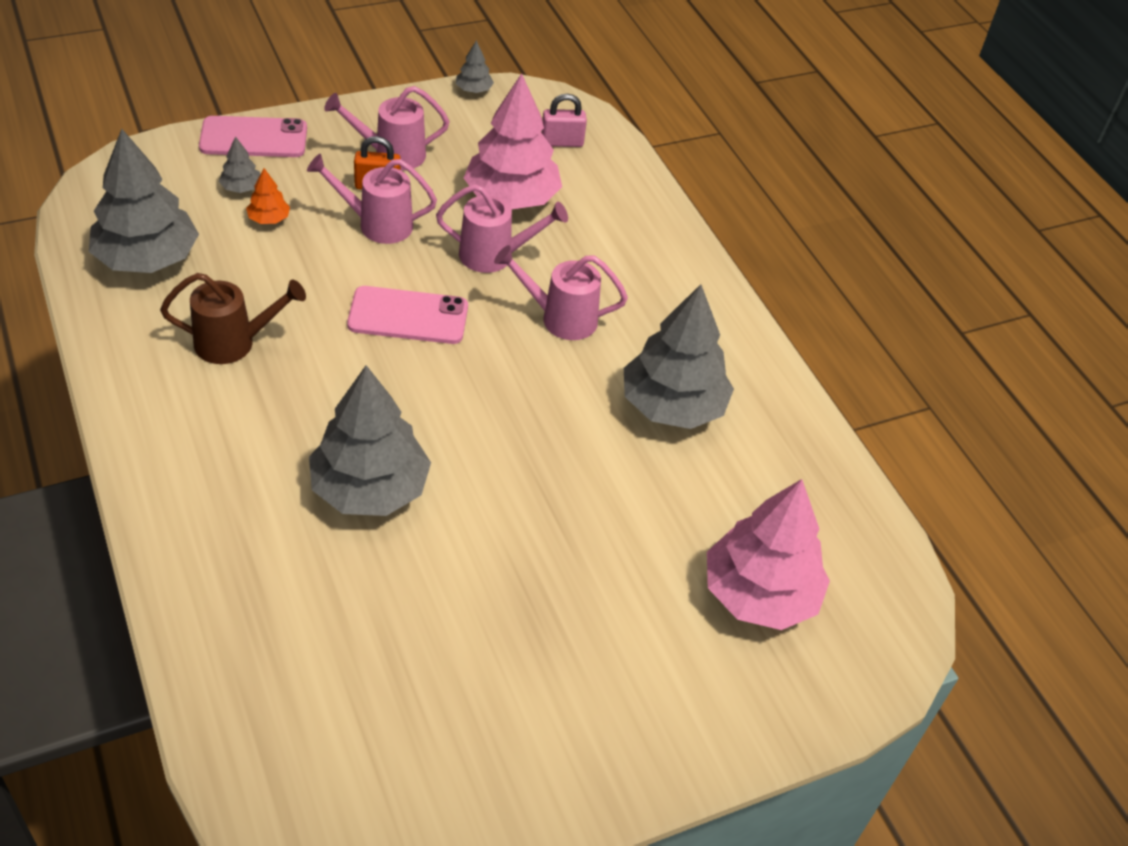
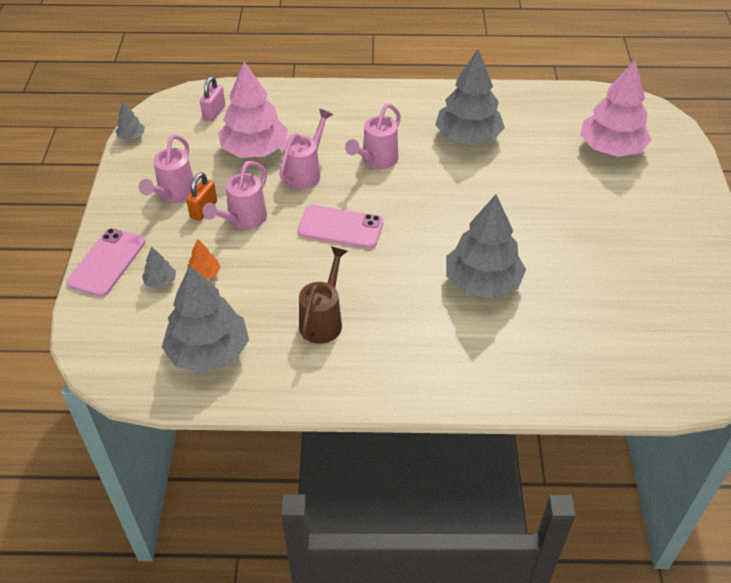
camera: 60 degrees left, 0 degrees up
pink phone [347,286,468,344] -> pink phone turned 75 degrees clockwise [297,205,383,248]

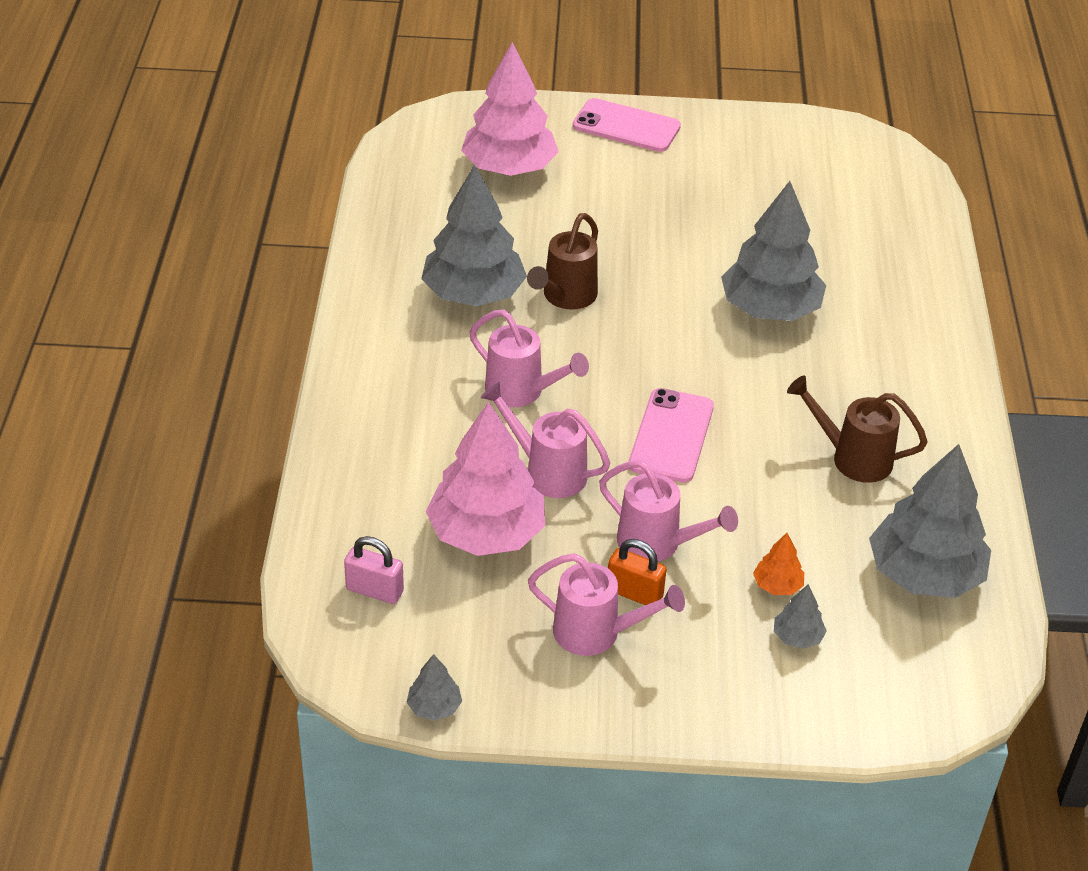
camera: 90 degrees left, 5 degrees down
pink phone [67,228,145,297] -> pink phone moved to [573,98,681,152]
none -> brown watering can [527,213,598,309]

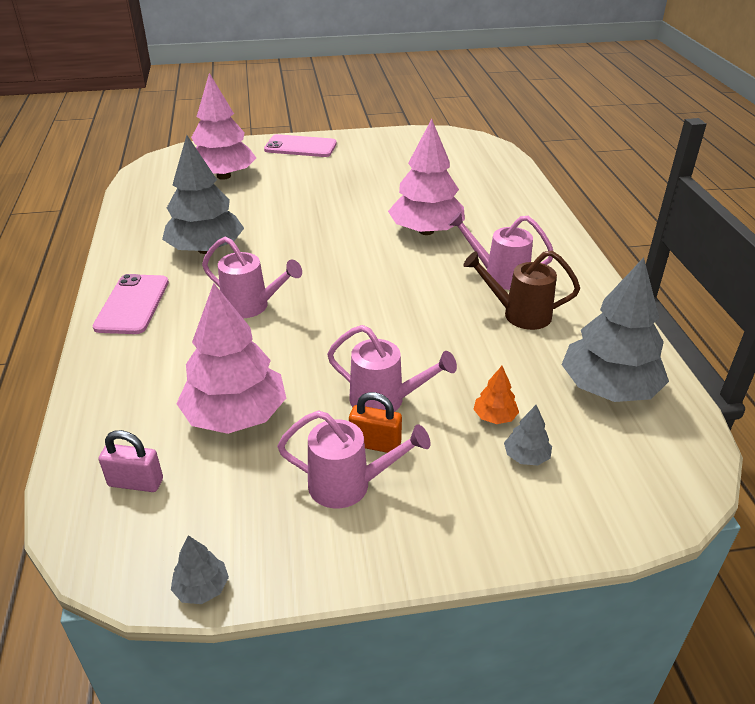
camera: 10 degrees left, 5 degrees down
pink watering can [481,382,610,498] -> pink watering can moved to [448,212,553,290]
brown watering can [527,213,598,309] -> none
pink phone [629,388,714,483] -> pink phone moved to [93,274,169,334]
grey tree [721,181,826,321] -> pink tree [388,119,465,235]

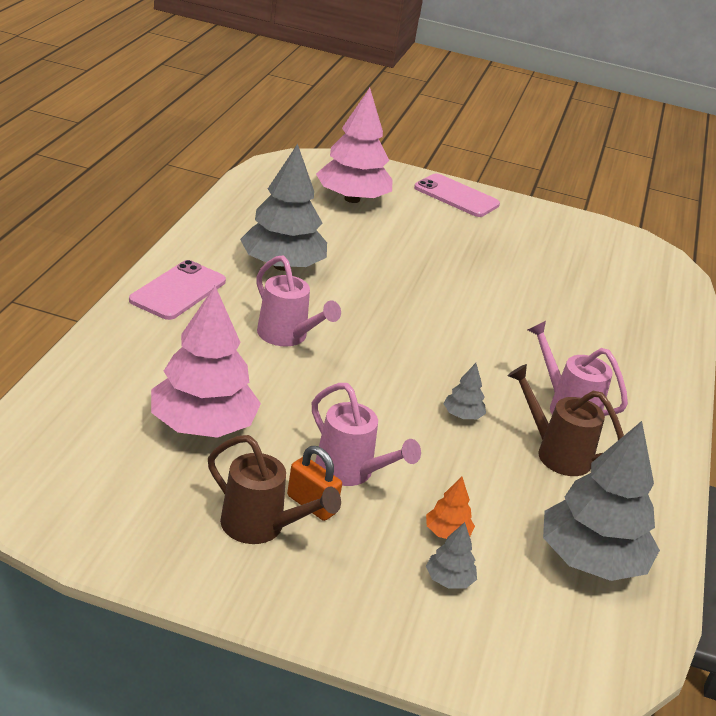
camera: 20 degrees right, 5 degrees down
pink padlock [99,430,163,492] -> none
grey tree [171,535,229,604] -> grey tree moved to [443,363,486,419]
pink watering can [277,410,431,508] -> brown watering can [208,435,341,544]
pink tree [388,119,465,235] -> none

